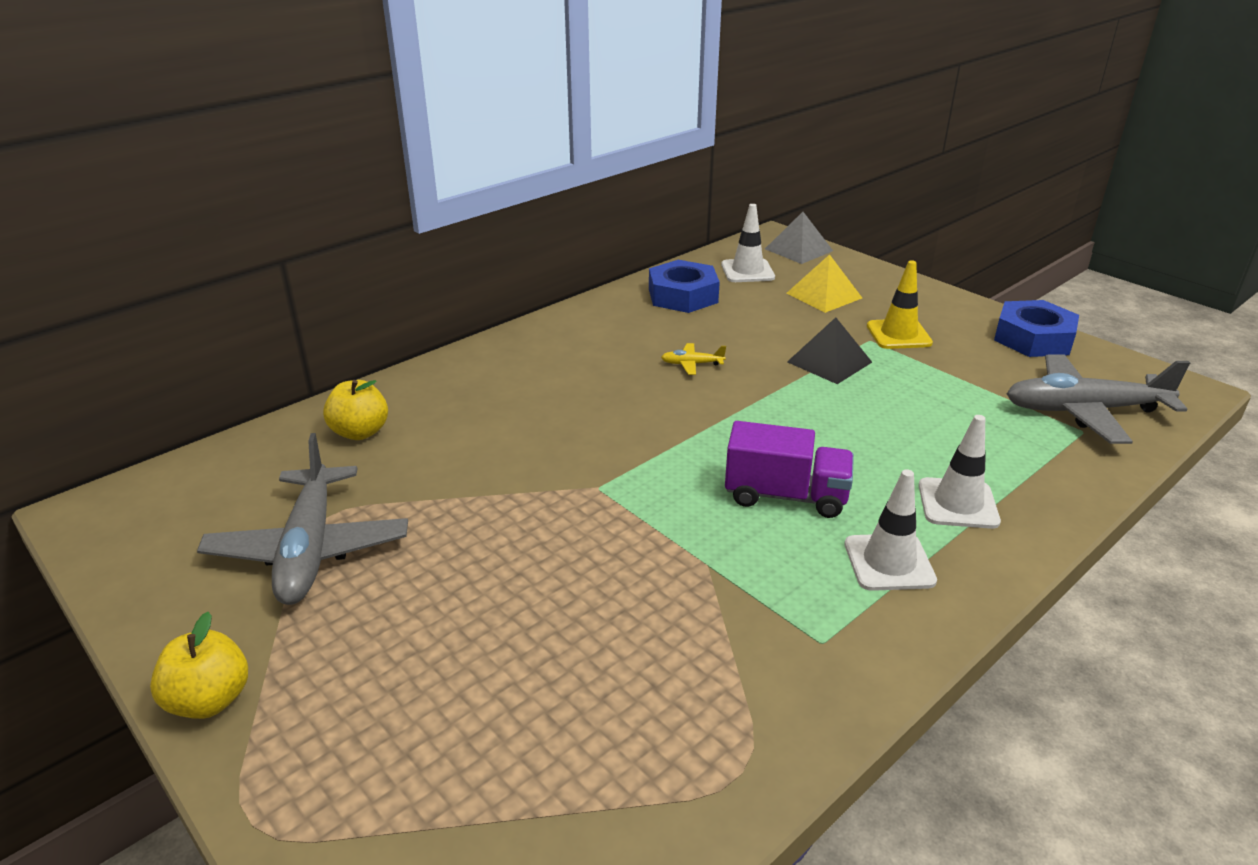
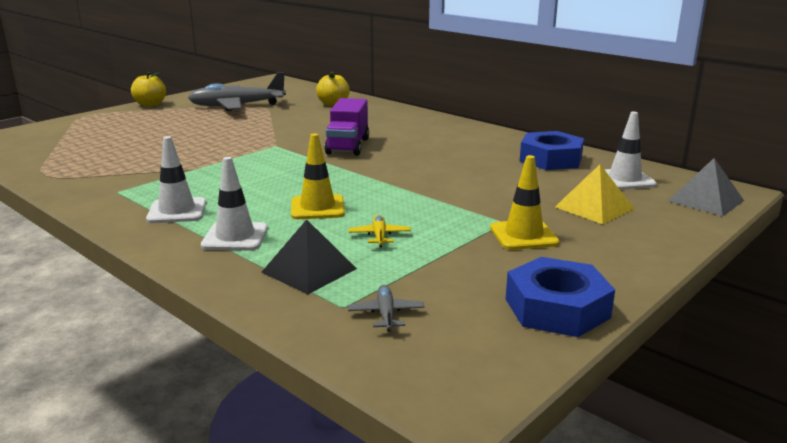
camera: 85 degrees right, 10 degrees down
yellow plane [661,343,726,375] -> yellow plane moved to [349,214,411,247]
purple truck [725,421,854,518] -> purple truck moved to [324,98,369,156]
black pyramid [787,317,872,384] -> black pyramid moved to [261,219,357,294]
grey plane [1007,354,1190,444] -> grey plane [348,285,425,331], size x0.41
none -> yellow traffic cone [291,133,345,219]

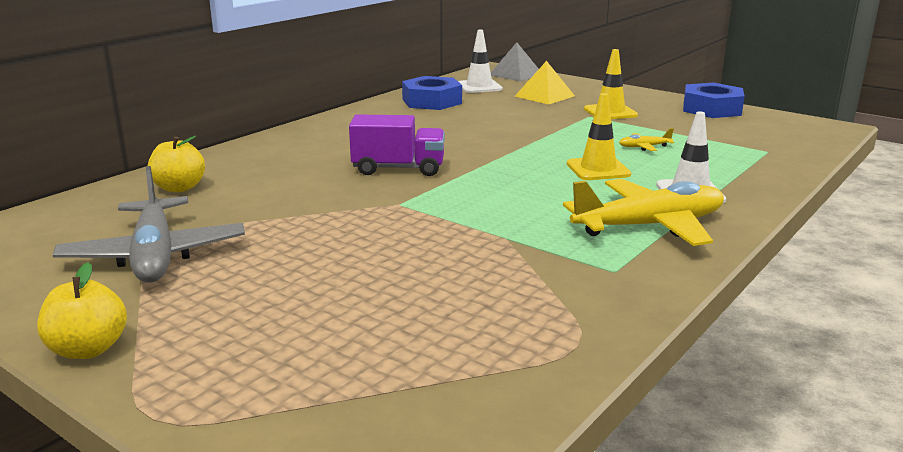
camera: 95 degrees left, 0 degrees up
white traffic cone [146,136,206,223] -> yellow plane [563,179,724,246]
black pyramid [261,219,357,294] -> none
grey plane [348,285,425,331] -> none

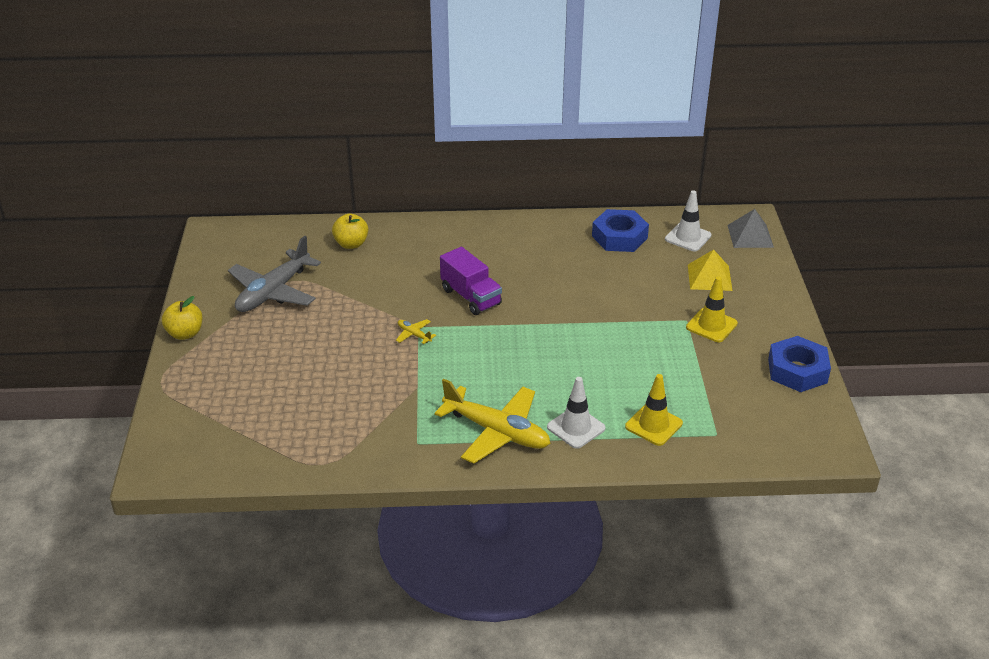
camera: 50 degrees right, 15 degrees up
yellow traffic cone [567,93,631,180] -> yellow traffic cone moved to [625,374,683,446]
yellow plane [619,128,674,151] -> yellow plane moved to [396,319,436,344]

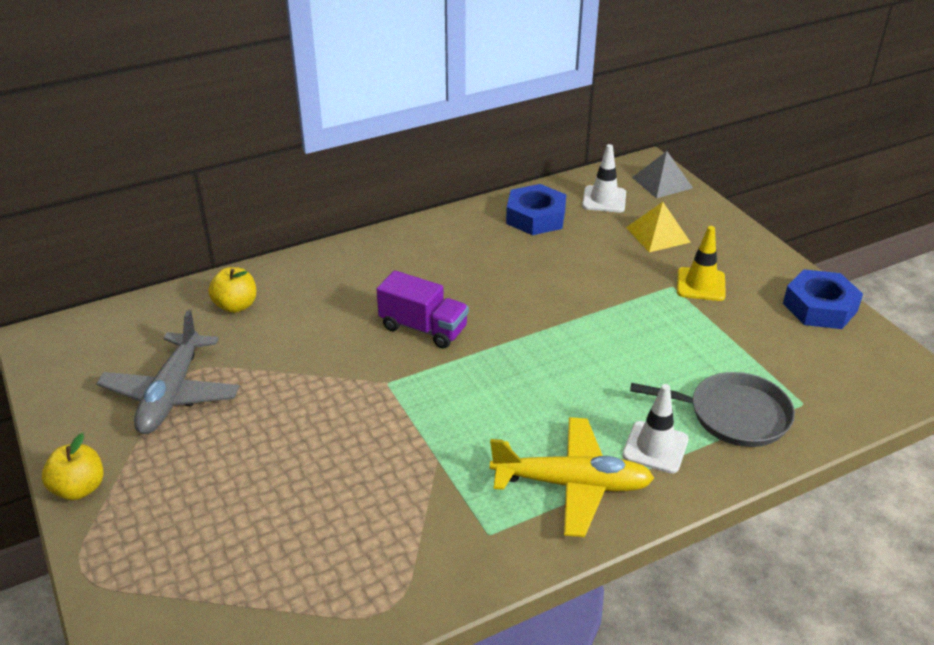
camera: 25 degrees left, 0 degrees up
yellow plane [396,319,436,344] -> none
yellow traffic cone [625,374,683,446] -> grey pan [630,372,795,447]

